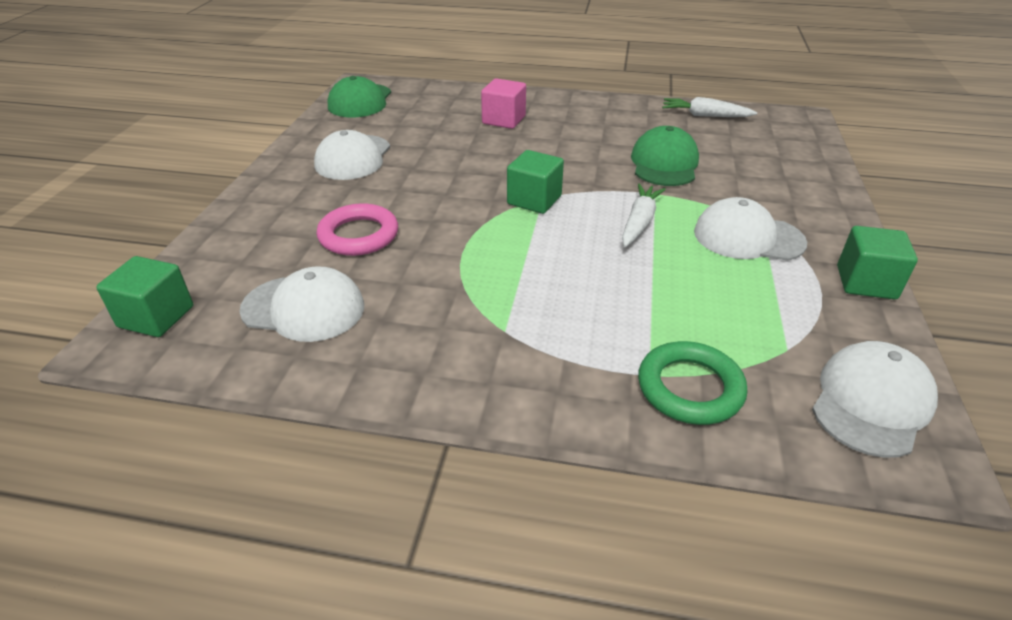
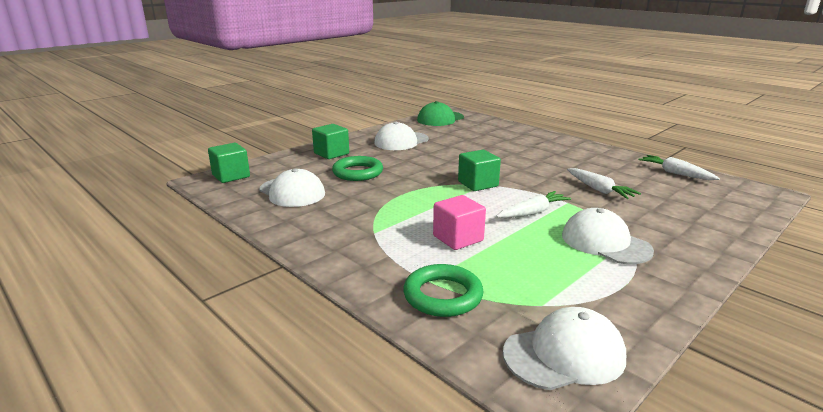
camera: 35 degrees right, 15 degrees down
pink ring [316,203,398,256] -> green ring [332,156,383,181]
pink cube [481,78,526,129] -> pink cube moved to [433,195,486,250]
green cap [631,126,699,186] -> white carrot [567,168,641,199]
green cube [837,226,918,299] -> green cube moved to [312,124,349,159]

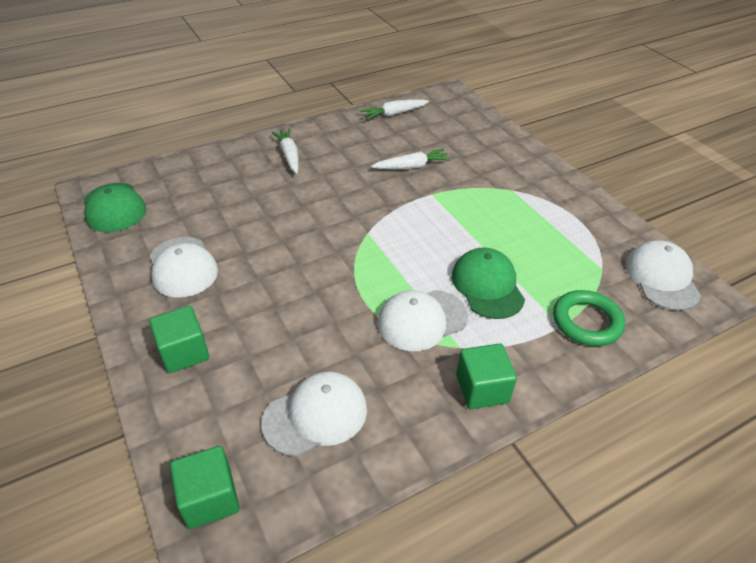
camera: 75 degrees left, 20 degrees up
green ring [332,156,383,181] -> none
pink cube [433,195,486,250] -> green cap [452,247,525,319]
green cube [458,150,501,191] -> green cube moved to [456,343,517,409]
white carrot [496,191,571,218] -> white carrot moved to [272,129,299,174]
white cap [562,208,654,264] -> white cap moved to [378,290,468,351]

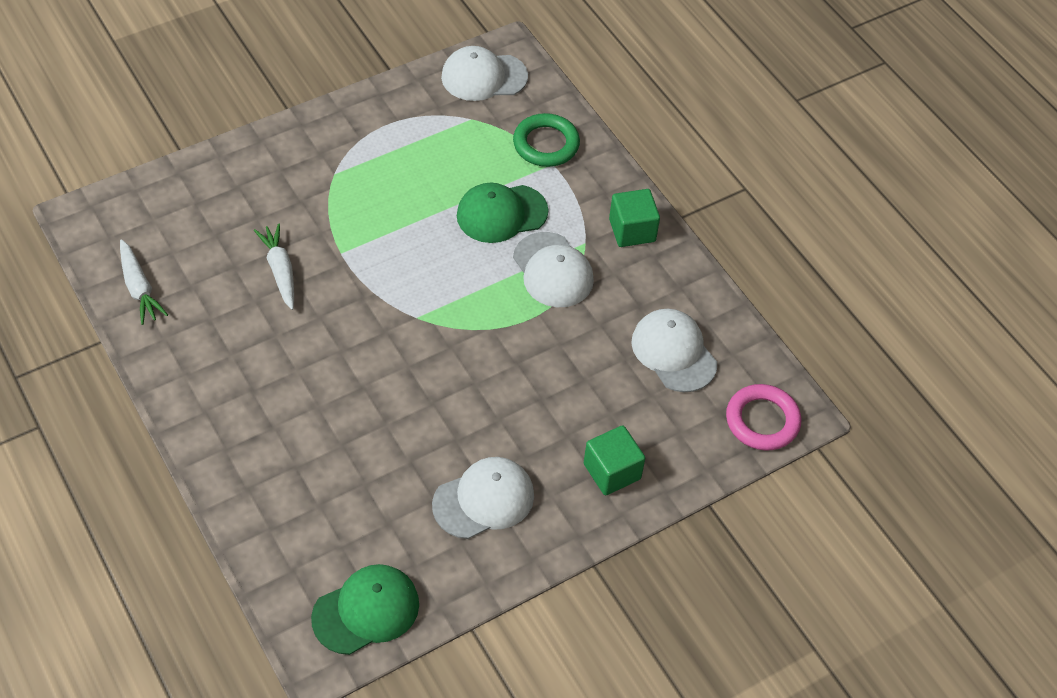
camera: 95 degrees left, 10 degrees up
green cube [170,446,240,529] -> pink ring [726,384,801,451]
white carrot [272,129,299,174] -> none

